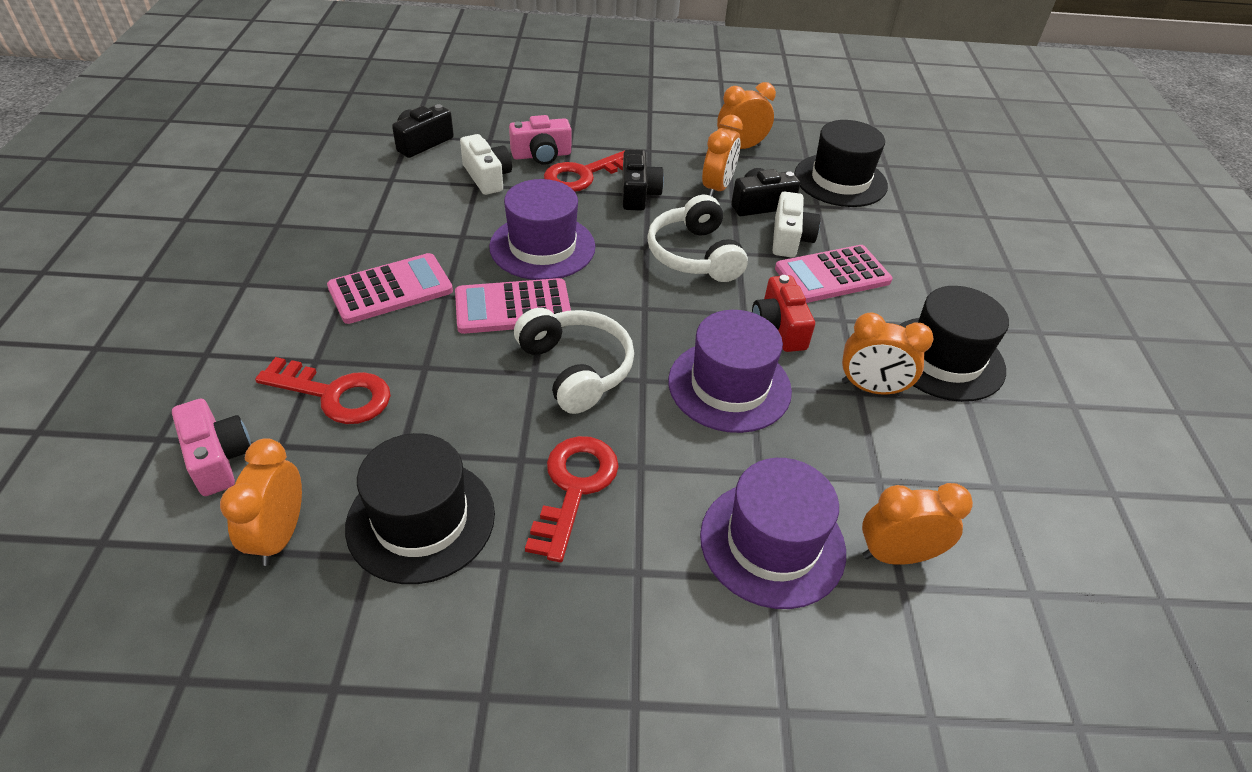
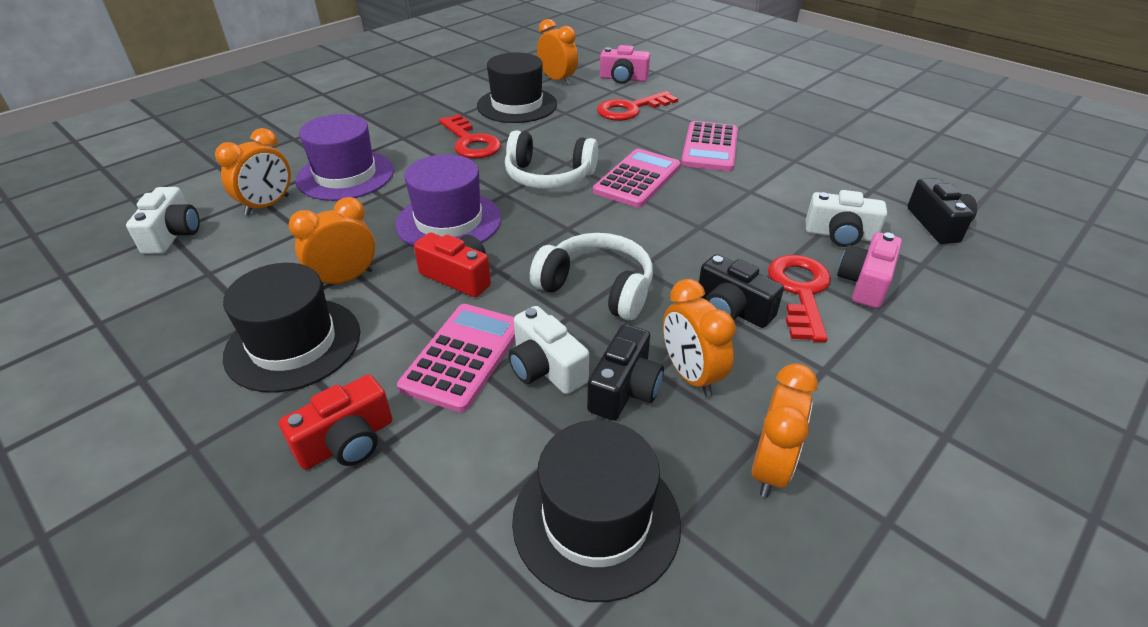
camera: 135 degrees right, 5 degrees down
purple hat [489,179,595,280] -> none
none -> white camera [126,187,200,254]
none -> red camera [279,374,392,470]

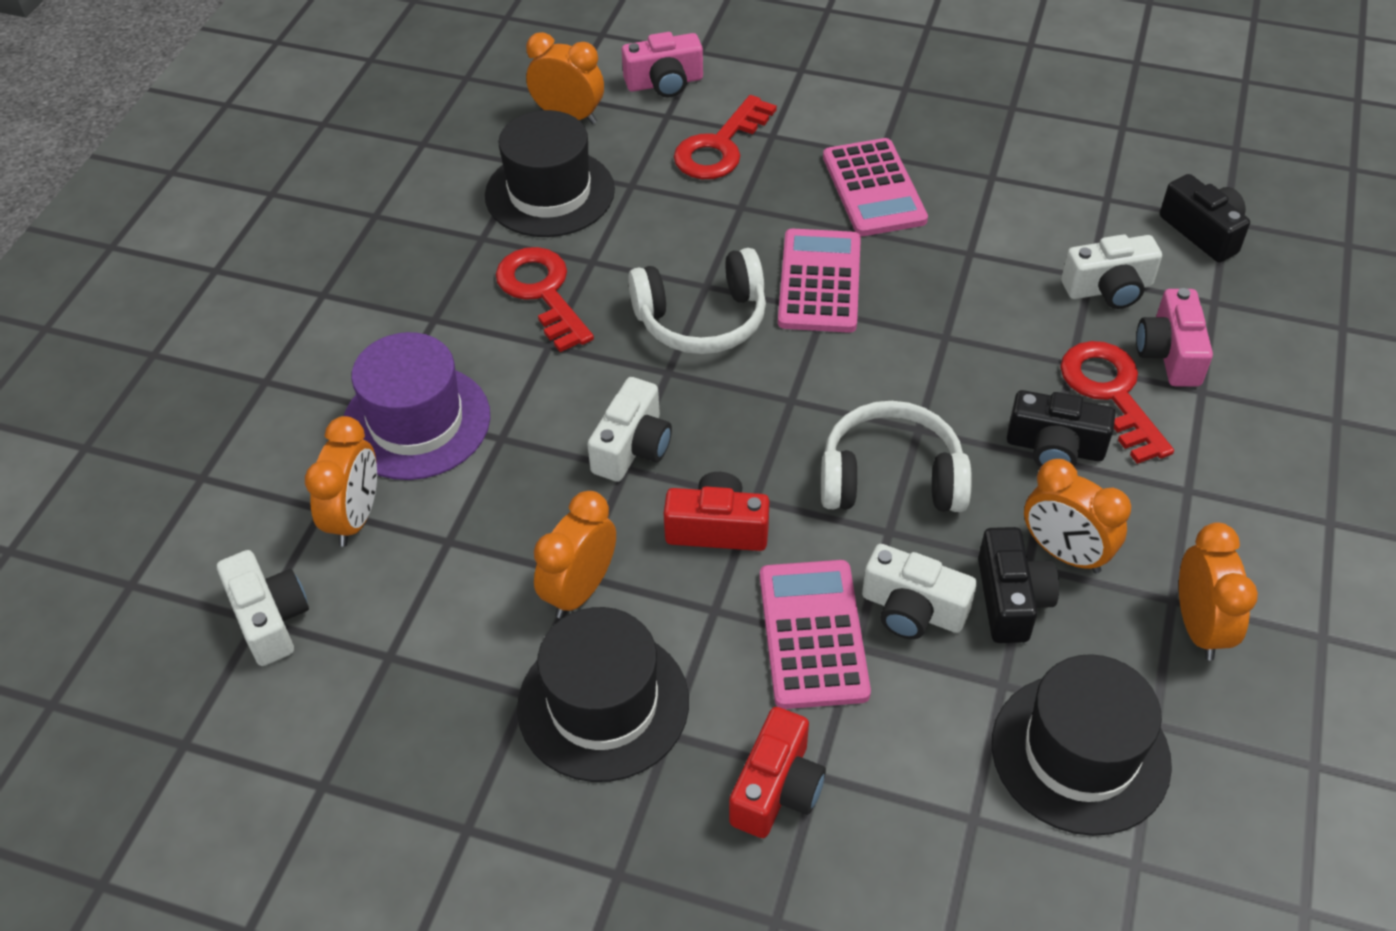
camera: 25 degrees left, 10 degrees up
purple hat [395,154,502,247] -> white camera [587,377,672,482]
red key [439,114,501,159] -> red key turned 150 degrees counterclockwise [496,247,594,352]

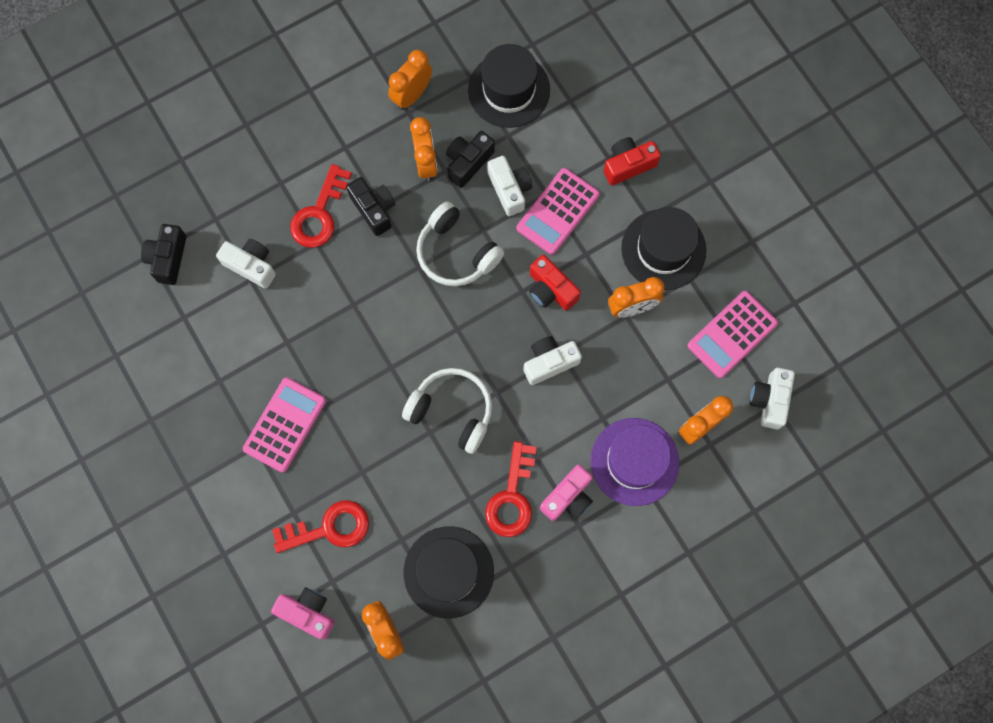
camera: 140 degrees left, 25 degrees up
pink calculator [778,229,861,333] -> pink calculator moved to [687,291,778,378]
pink camera [1136,288,1213,387] -> pink camera moved to [540,464,593,521]

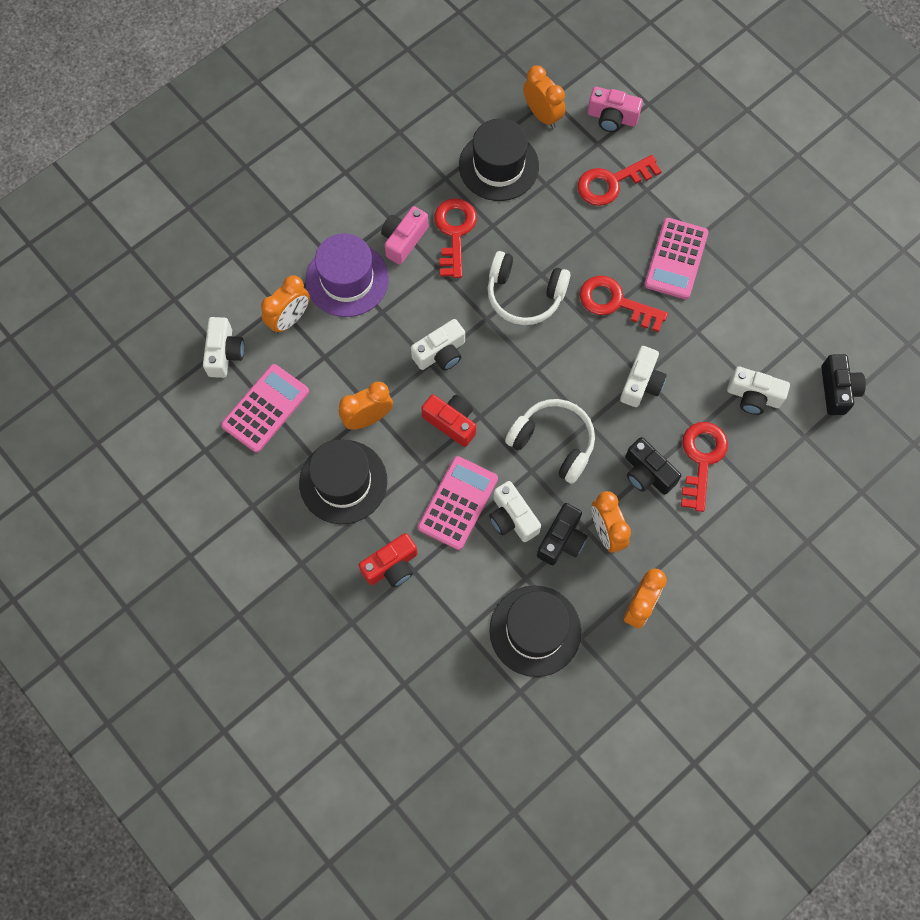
camera: 170 degrees right, 5 degrees down
none -> red key [580,276,668,332]
none -> white camera [620,346,667,407]

